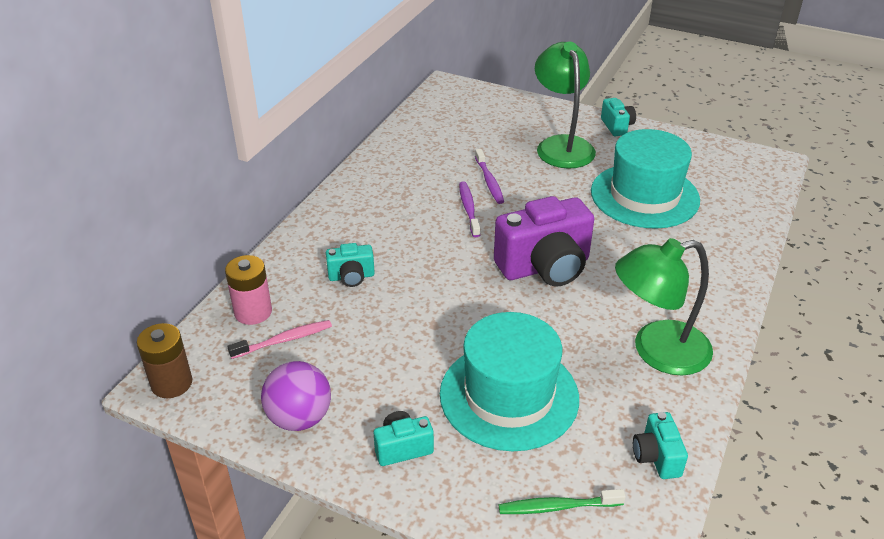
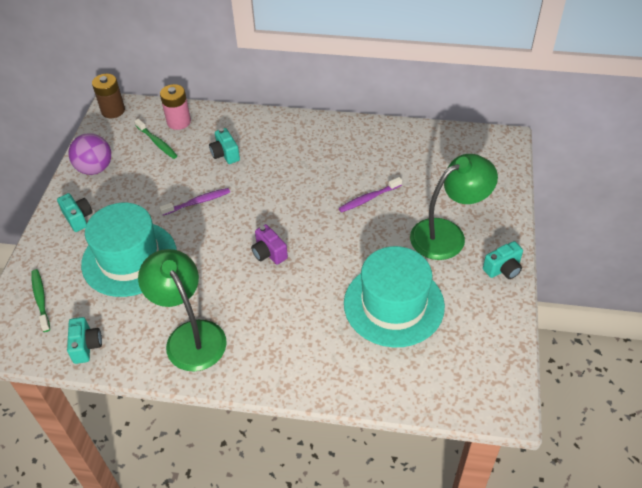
camera: 75 degrees right, 10 degrees up
pink toothbrush [227,320,332,359] -> green toothbrush [135,119,177,159]
purple toothbrush [459,181,480,237] -> purple toothbrush moved to [159,188,230,215]
purple camera [494,196,594,287] -> purple camera [251,224,288,265], size x0.49
turquoise camera [633,412,688,479] -> turquoise camera turned 105 degrees clockwise [67,317,102,364]

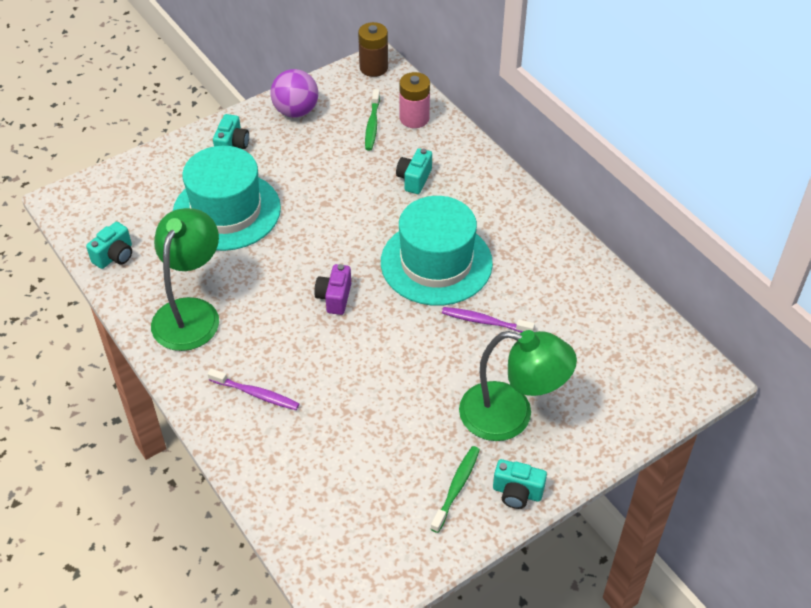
camera: 45 degrees right, 0 degrees up
green toothbrush [31,269,50,332] -> green toothbrush moved to [431,446,480,533]
purple toothbrush [159,188,230,215] -> purple toothbrush moved to [208,369,299,410]
turquoise hat [344,246,445,347] -> turquoise hat moved to [381,196,493,306]

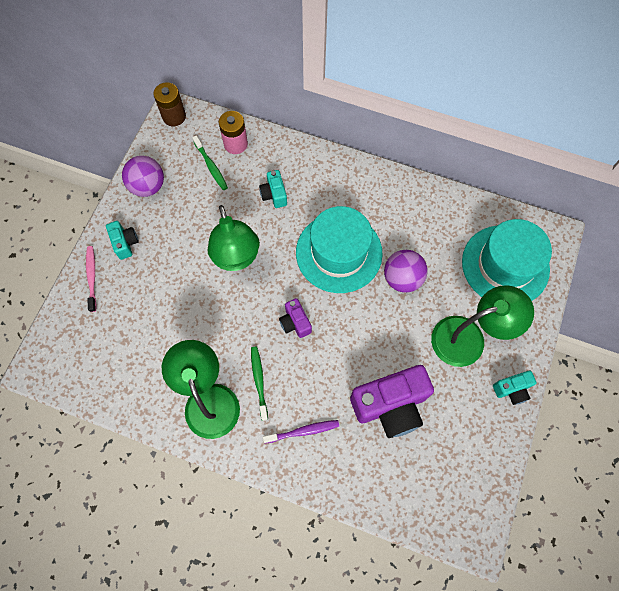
camera: 35 degrees left, 20 degrees up
turquoise camera [86,222,132,269] -> none
turquoise hat [173,146,281,251] -> turquoise hat moved to [462,219,552,301]
green toothbrush [431,446,480,533] -> green toothbrush moved to [251,347,268,421]
purple toothbrush [442,307,535,333] -> purple ball [384,250,428,293]
none -> pink toothbrush [86,246,97,312]
none -> green lamp [208,205,260,271]
none -> purple camera [350,365,434,438]

